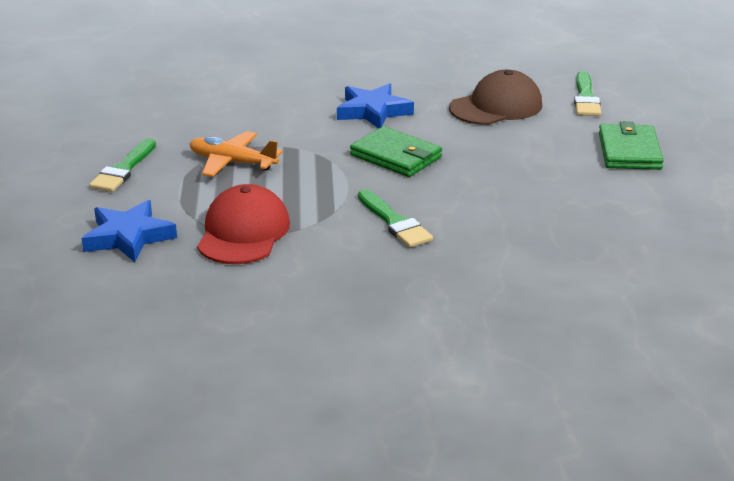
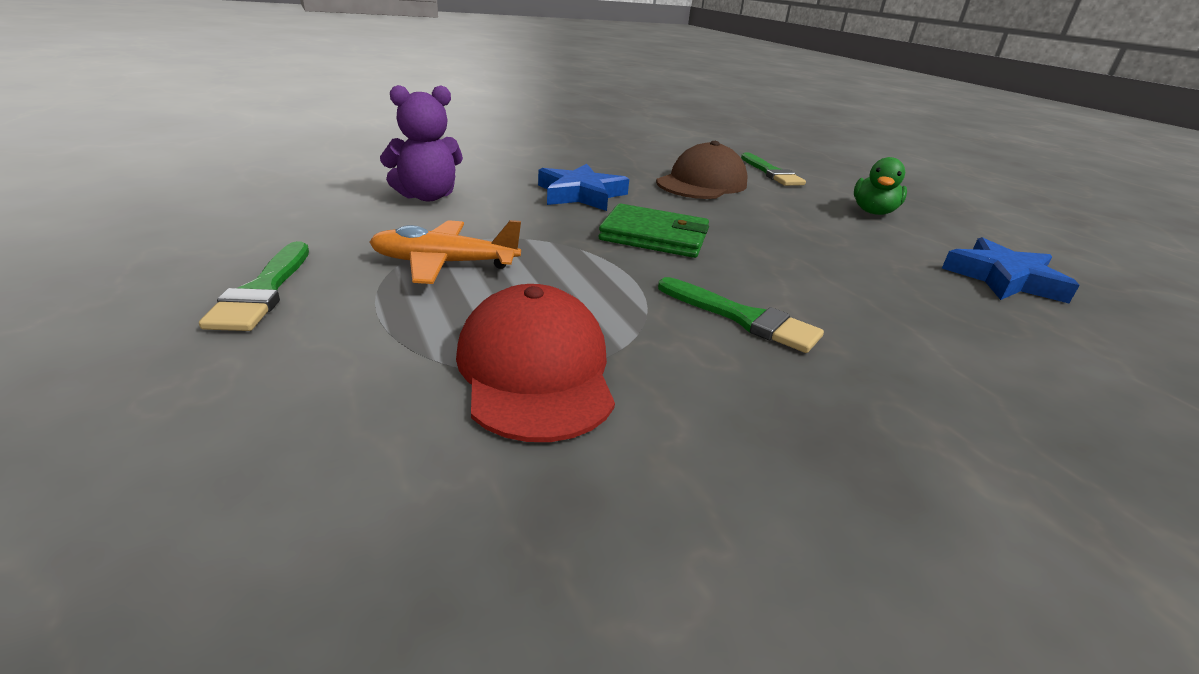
camera: 25 degrees left, 0 degrees up
blue star [81,200,177,262] -> blue star moved to [942,237,1080,303]
green wallet [599,121,664,170] -> green duck [854,157,907,215]
none -> purple teddy bear [380,85,463,201]

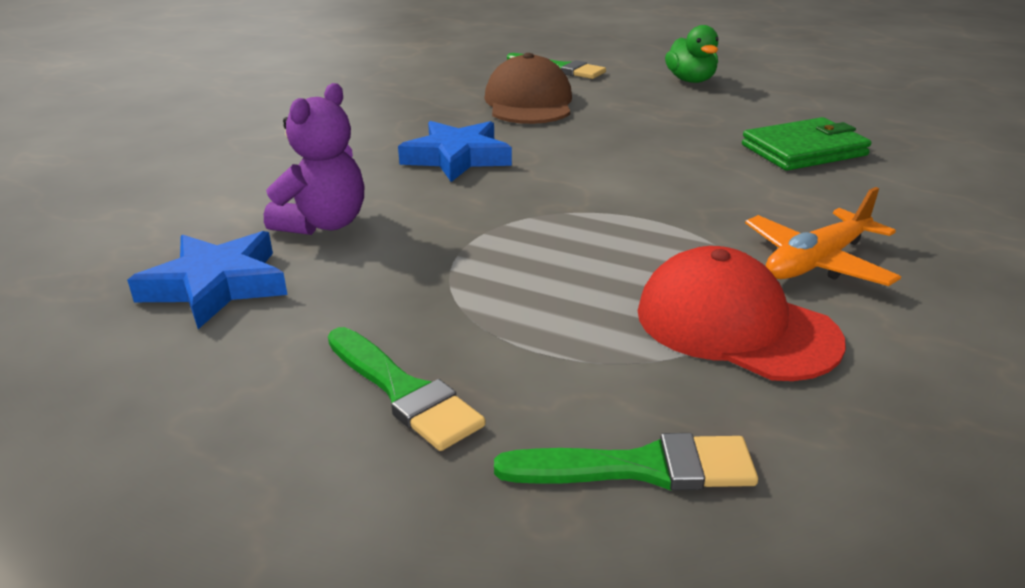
camera: 35 degrees left, 0 degrees up
orange plane [369,220,521,284] -> orange plane moved to [745,187,901,286]
green wallet [598,203,709,258] -> green wallet moved to [742,117,871,171]
green brush [658,277,824,353] -> green brush moved to [494,433,758,490]
blue star [942,237,1080,303] -> blue star moved to [127,231,287,329]

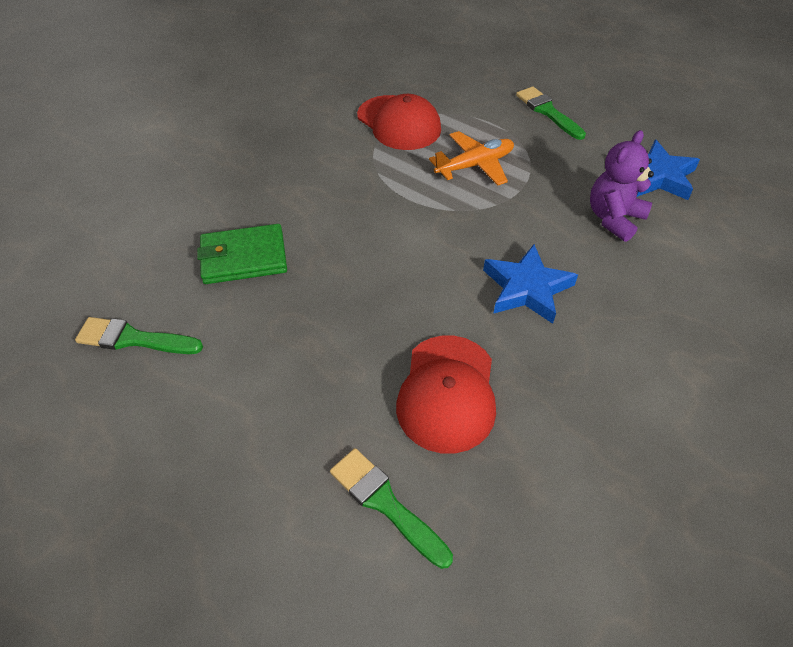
camera: 170 degrees left, 20 degrees up
brown cap [484,53,572,124] -> red cap [396,335,496,454]
green brush [494,433,758,490] -> green brush moved to [75,317,203,354]
green duck [665,25,718,83] -> none
orange plane [745,187,901,286] -> orange plane moved to [429,131,514,185]

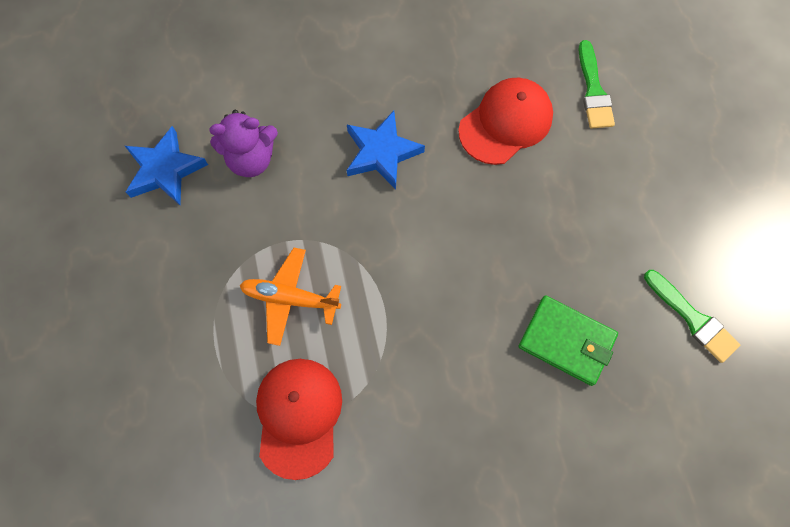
camera: 140 degrees left, 20 degrees up
green brush [516,86,586,140] -> none

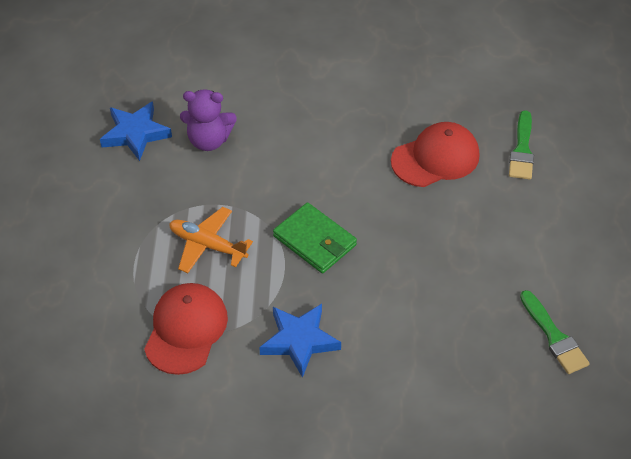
camera: 15 degrees right, 20 degrees down
blue star [347,111,425,190] -> blue star moved to [259,304,341,378]
green wallet [518,295,618,386] -> green wallet moved to [273,202,357,273]

